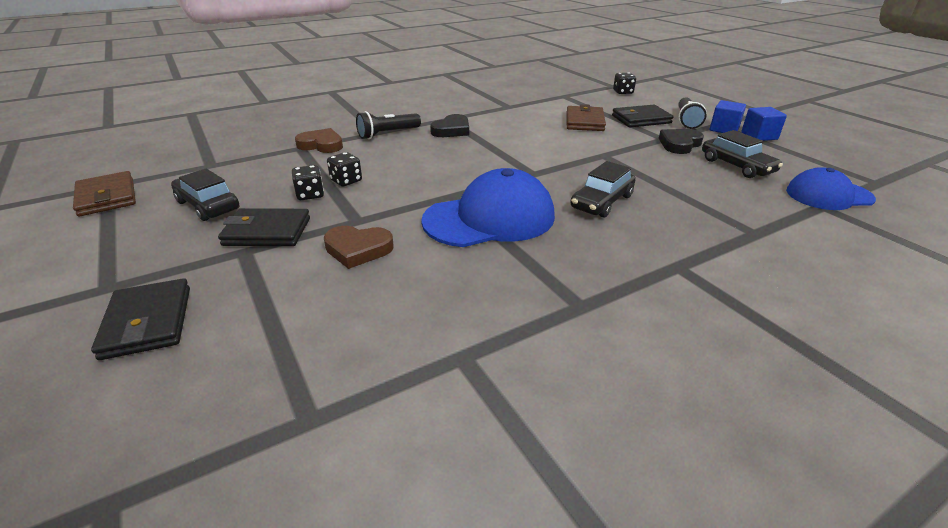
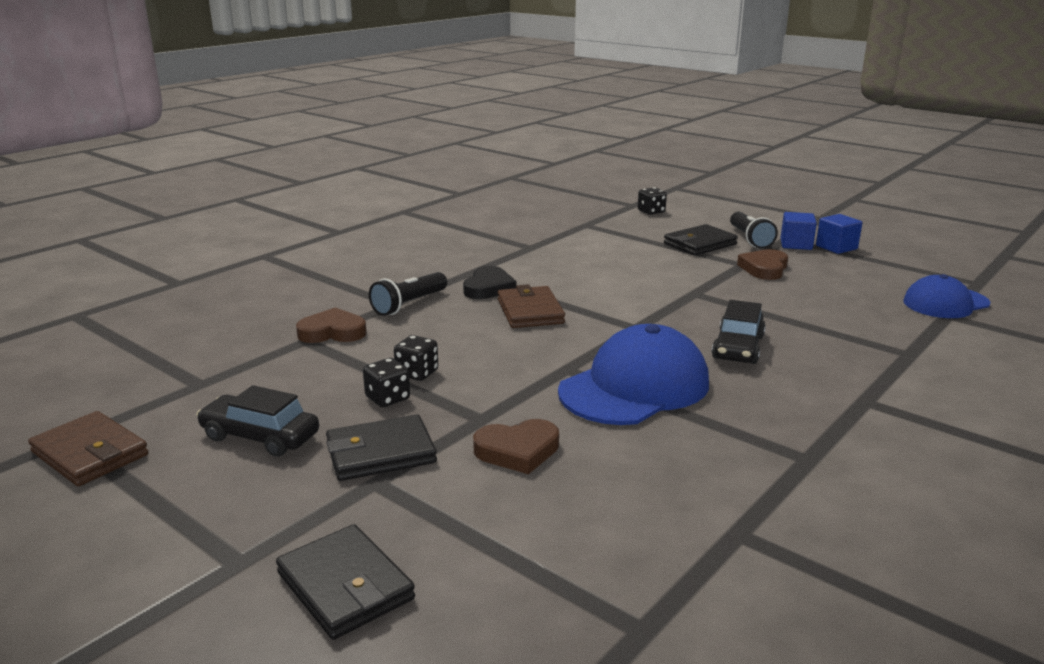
camera: 20 degrees left, 10 degrees down
brown wallet [566,104,606,131] -> brown wallet moved to [498,284,565,328]
black heart [659,129,704,154] -> brown heart [737,249,788,280]
black car [702,130,783,178] -> none

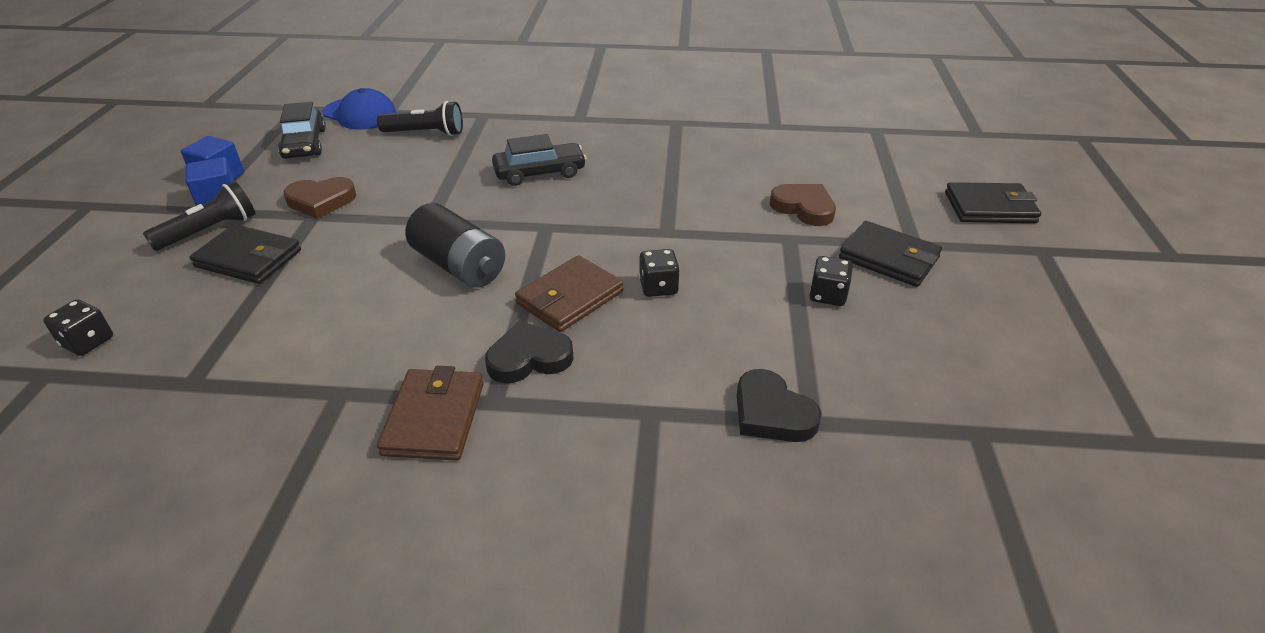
camera: 125 degrees left, 15 degrees up
brown wallet [28,411,148,486] -> brown wallet moved to [377,366,484,461]
black car [196,385,319,457] -> black car moved to [278,102,326,159]
black wallet [276,524,415,640] -> black wallet turned 75 degrees clockwise [945,182,1041,223]
brown heart [296,307,367,343] -> black heart [737,369,822,442]
black flashlight [369,272,447,316] -> black flashlight moved to [377,101,463,136]
black dice [394,335,438,381] -> black dice moved to [639,249,680,297]
blue cap [558,324,709,425] -> none
none -> black battery [405,203,505,288]

